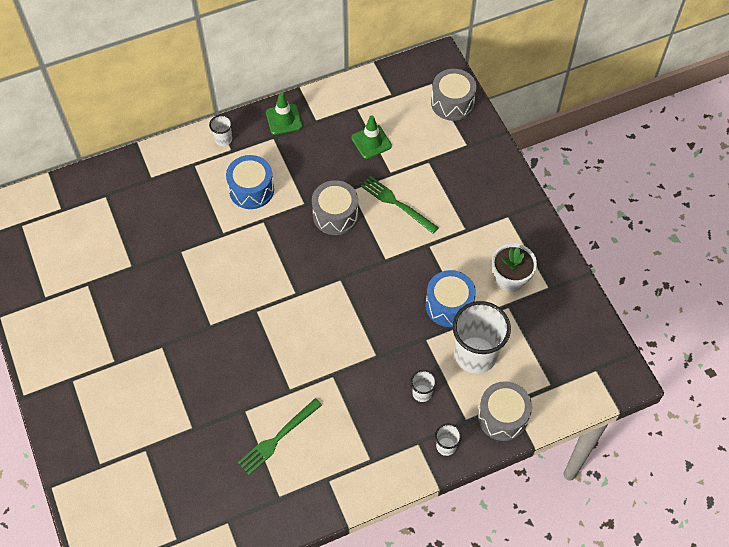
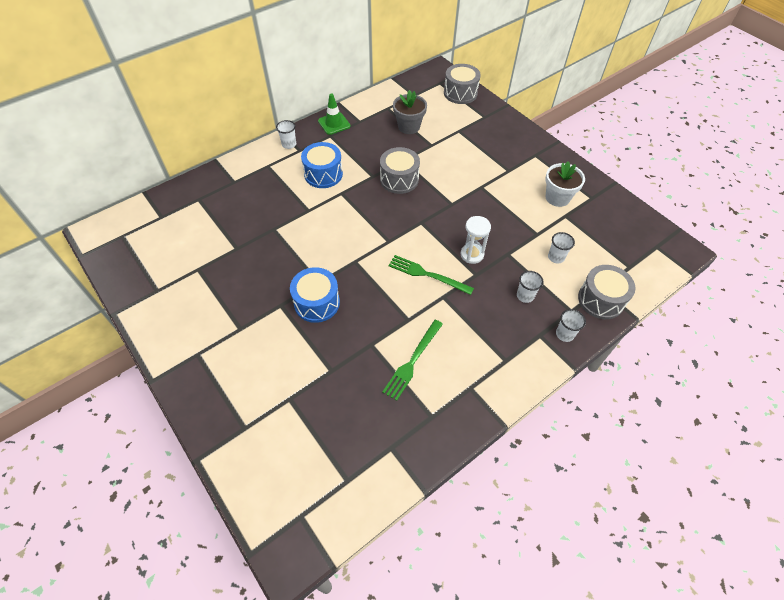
camera: 15 degrees left, 5 degrees down
green traffic cone [351,115,392,159] -> grey flower pot [393,90,427,134]
green fork [361,176,439,234] -> green fork moved to [388,255,474,295]
blue drum [426,270,476,327] -> blue drum moved to [290,267,340,323]
white cup [453,301,511,374] -> white cup [548,232,575,263], size x0.45
none -> white hourglass [461,216,491,264]

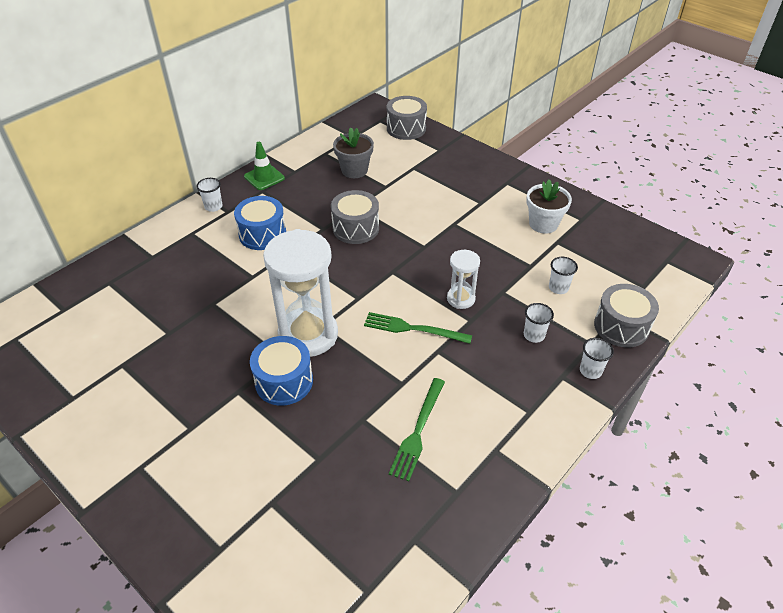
camera: 10 degrees left, 10 degrees down
none -> white hourglass [263,229,338,357]

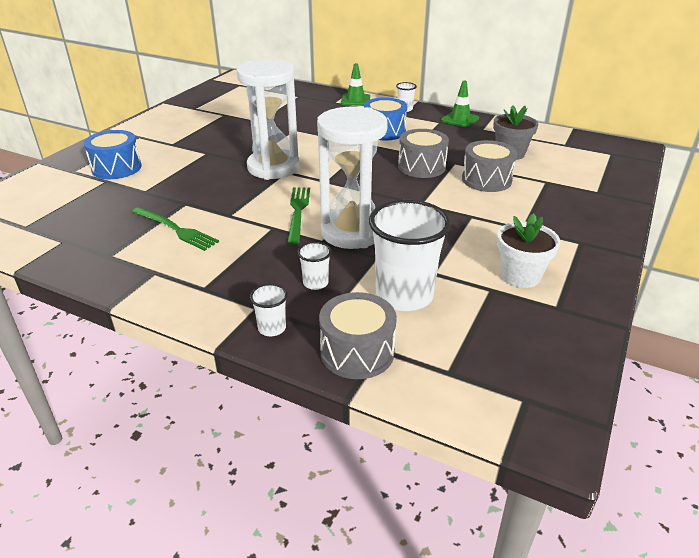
camera: 75 degrees right, 10 degrees down
blue drum [250,336,313,406] -> blue drum moved to [84,130,142,179]
grey drum [387,96,427,140] -> grey drum moved to [462,140,517,192]
green fork [389,378,445,481] -> green fork turned 150 degrees counterclockwise [132,207,219,251]
white hourglass [447,250,480,309] -> white hourglass [317,107,388,249], size x1.99
white cup [549,257,578,294] -> white cup [369,200,451,311], size x2.21
none -> green traffic cone [341,63,370,106]

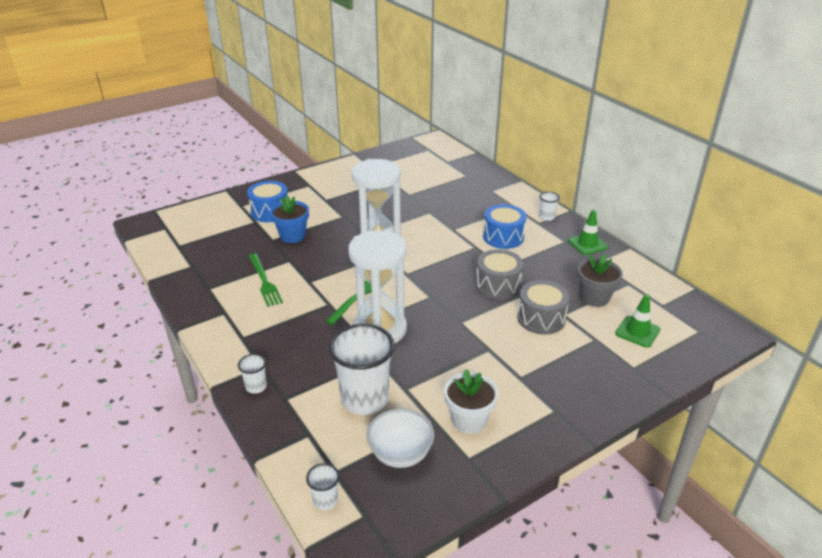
camera: 30 degrees right, 0 degrees up
white cup [297,242,332,290] -> white cup moved to [306,463,340,510]
grey drum [319,292,397,379] -> none
green traffic cone [341,63,370,106] -> green traffic cone moved to [615,294,660,348]
none -> blue flower pot [270,196,309,243]
none -> white bowl [367,409,434,468]

